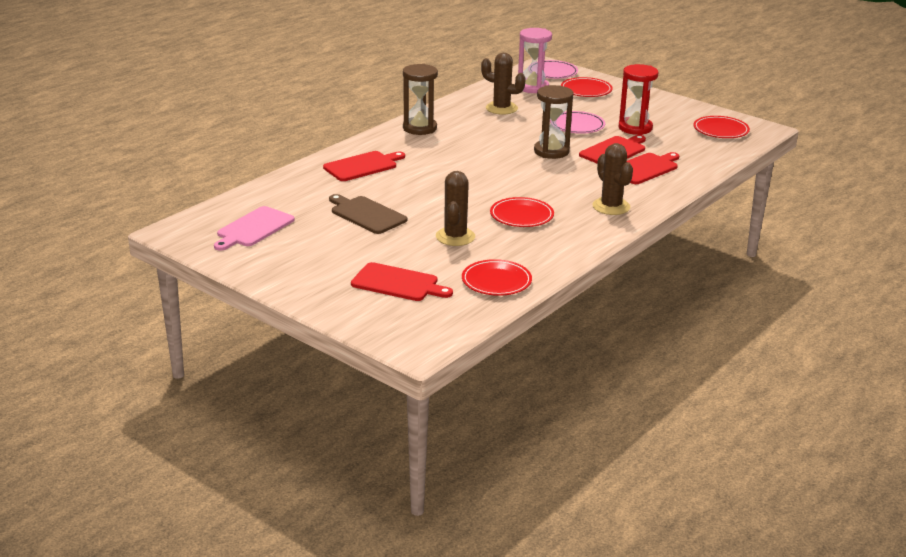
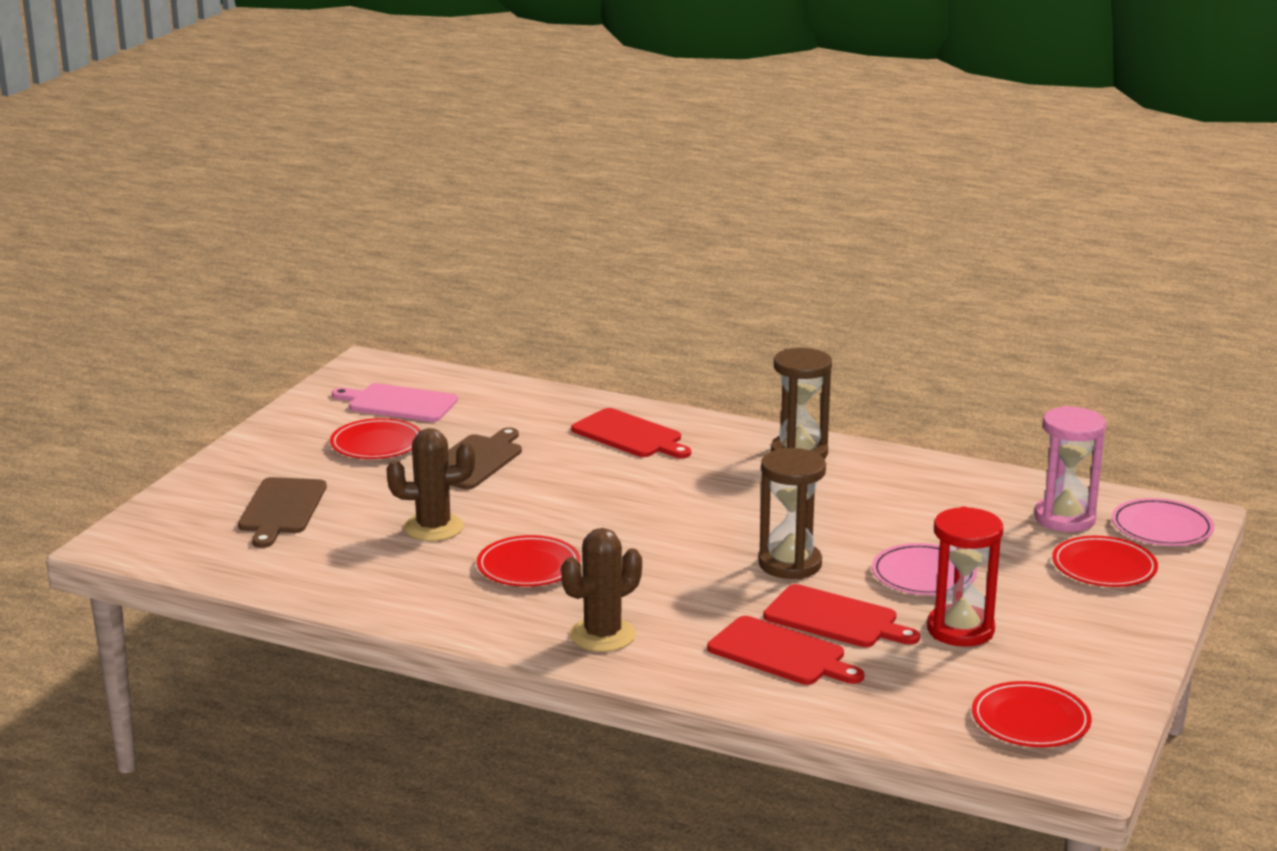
camera: 75 degrees right, 5 degrees down
red cutting board [351,262,453,301] -> brown cutting board [238,477,327,548]
red plate [462,259,532,296] -> red plate moved to [330,418,421,459]
brown cactus [481,53,526,115] -> none

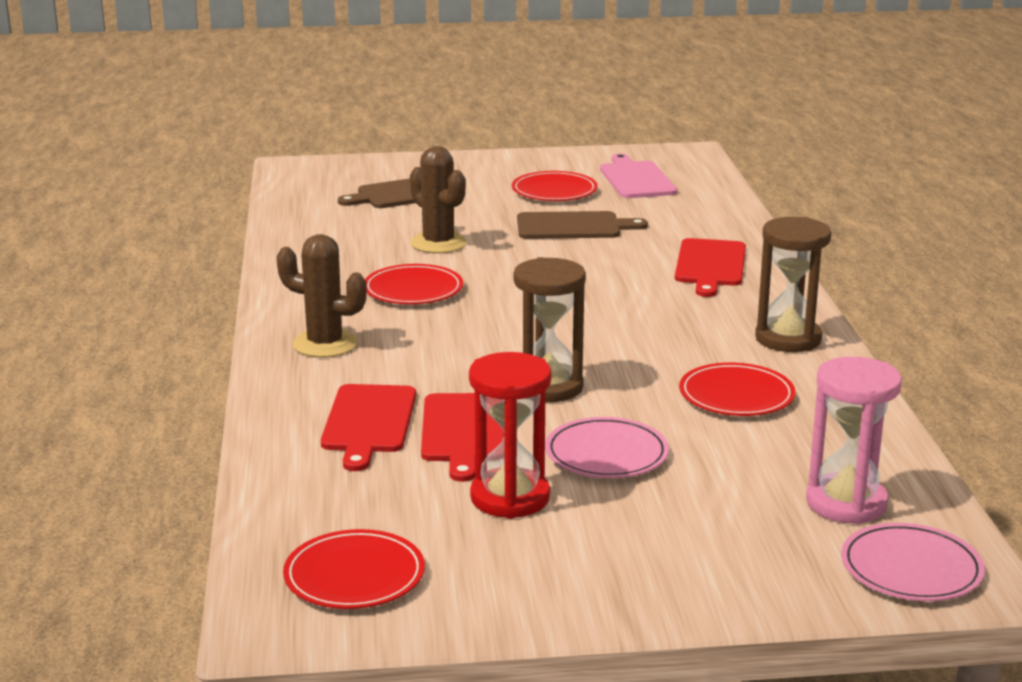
camera: 60 degrees right, 0 degrees up
red plate [1052,536,1158,587] -> red plate moved to [679,363,795,416]

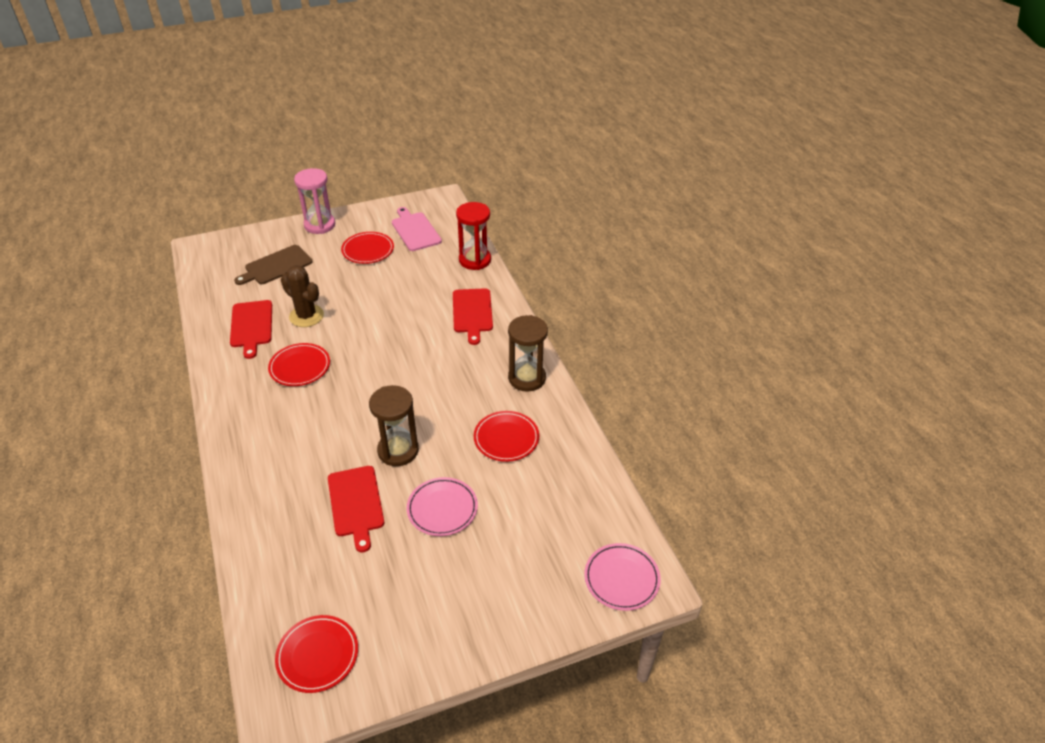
camera: 15 degrees left, 20 degrees up
brown cactus [276,234,367,358] -> none
red cutting board [321,384,416,471] -> red cutting board moved to [230,300,272,359]
red hourglass [469,352,552,519] -> red hourglass moved to [456,202,491,270]
brown cutting board [517,211,648,239] -> none
pink hourglass [806,357,902,524] -> pink hourglass moved to [294,168,335,234]

